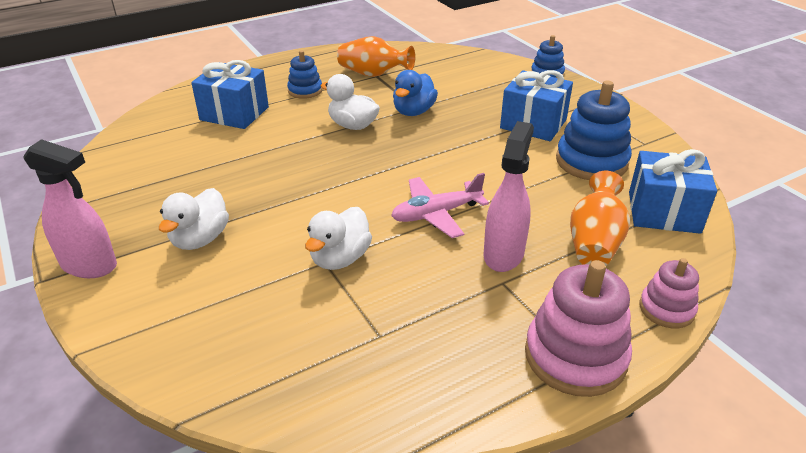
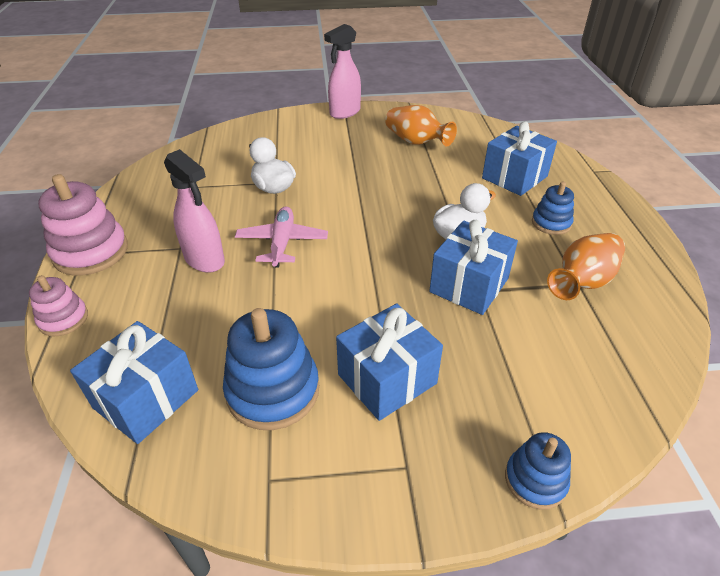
camera: 115 degrees right, 5 degrees up
white duck [159,188,229,250] -> none
blue duck [393,70,438,116] -> blue gift [429,220,518,315]
orange vase [570,171,630,266] -> orange vase moved to [385,105,457,147]

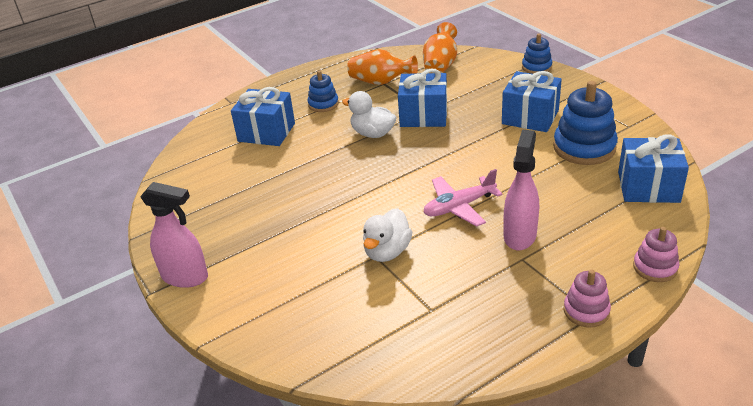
camera: 115 degrees left, 5 degrees down
pink stacking toy [38,174,128,276] -> pink stacking toy [564,270,611,328], size x0.57
orange vase [385,105,457,147] -> orange vase moved to [423,22,457,73]

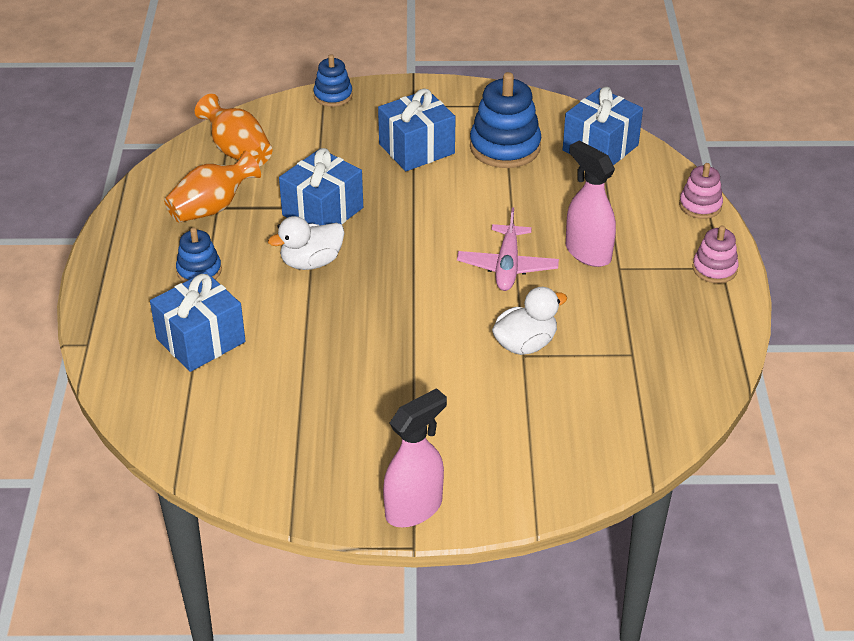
camera: 60 degrees left, 5 degrees up
white duck [363,208,412,262] -> white duck turned 90 degrees counterclockwise [492,287,567,355]

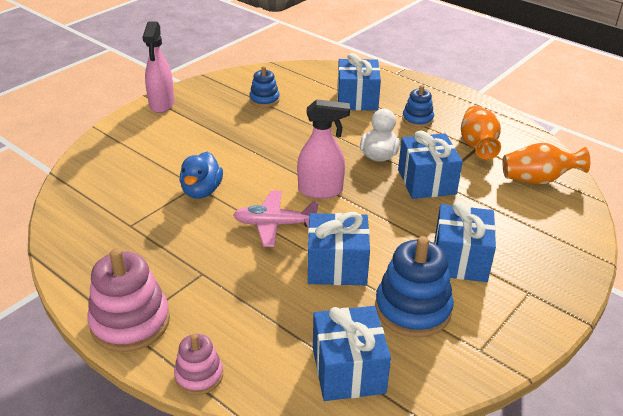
camera: 130 degrees right, 5 degrees down
blue stacking toy [313,54,353,107] -> blue stacking toy moved to [249,66,280,107]
pink plane [457,207,559,291] -> pink plane turned 45 degrees counterclockwise [233,190,319,247]
white duck [492,287,567,355] -> blue duck [179,152,223,199]
pink spray bottle [566,140,616,267] -> pink spray bottle moved to [297,99,350,199]
pink stacking toy [692,226,739,283] -> pink stacking toy [87,248,170,352], size x1.75
none -> blue gift [308,212,370,285]

